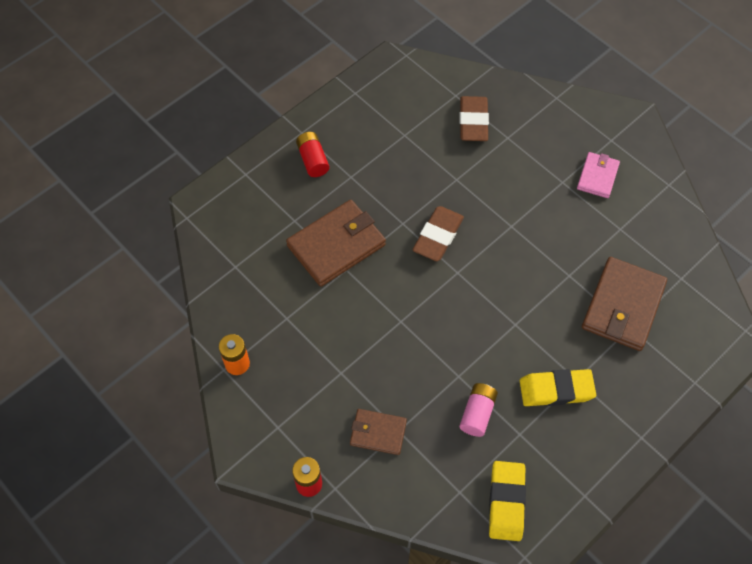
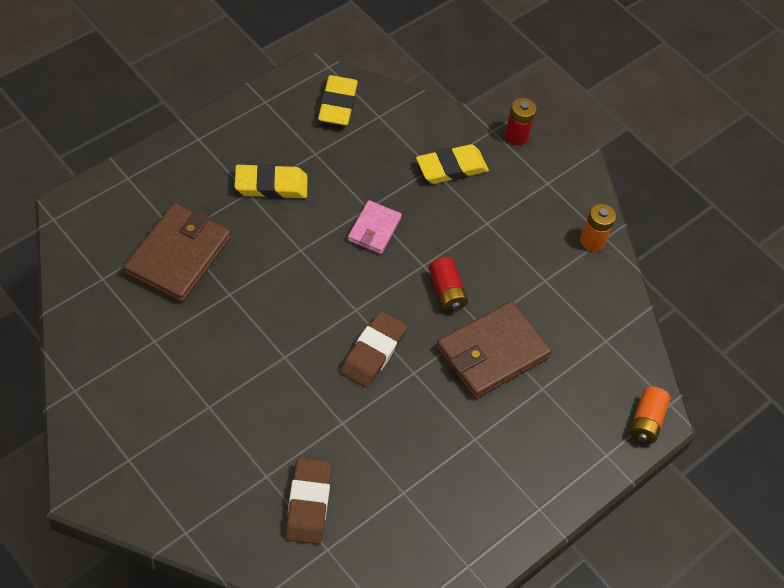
camera: 175 degrees right, 5 degrees down
red battery [296,132,329,177] -> red battery moved to [429,257,468,312]
brown wallet [350,409,407,455] -> yellow eraser [416,144,489,184]
pink battery [459,383,498,437] -> none
pink wallet [577,152,620,198] -> pink wallet moved to [347,200,402,254]
none -> orange battery [630,386,670,444]

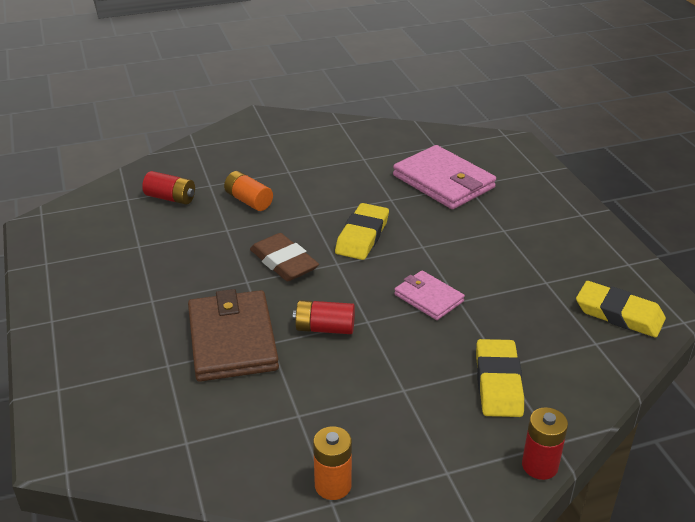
camera: 120 degrees right, 20 degrees down
brown wallet [123,203,231,303] -> pink wallet [393,145,496,209]
yellow eraser [234,164,308,199] -> yellow eraser moved to [335,203,389,260]
brown eraser [285,458,332,545] -> red battery [142,171,195,205]
orange battery [630,386,670,444] -> orange battery moved to [224,171,273,211]

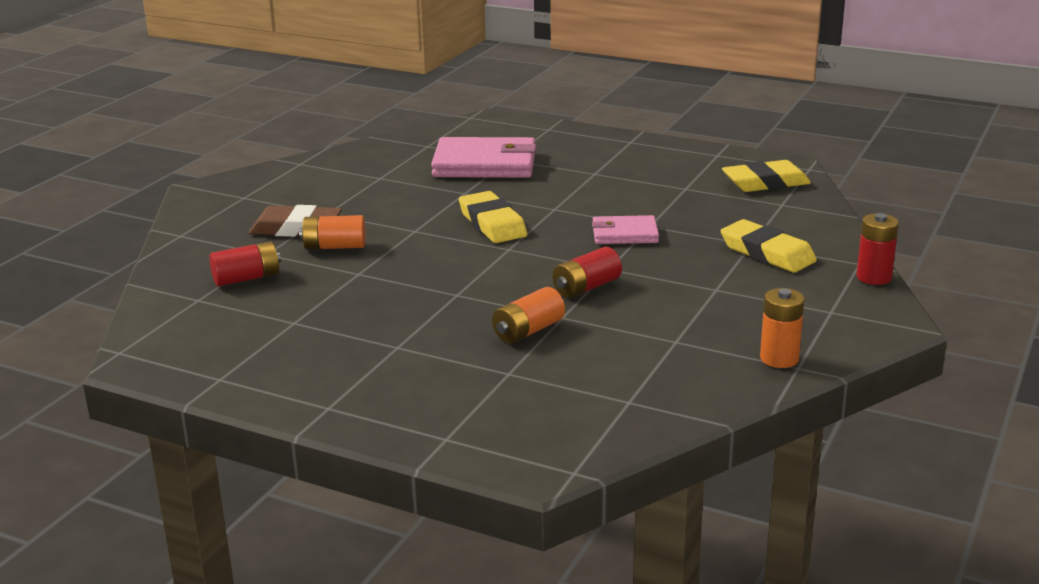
camera: 45 degrees left, 10 degrees down
brown wallet [188,289,279,382] -> orange battery [492,287,565,344]
brown eraser [250,233,319,281] -> brown eraser moved to [249,205,342,237]

